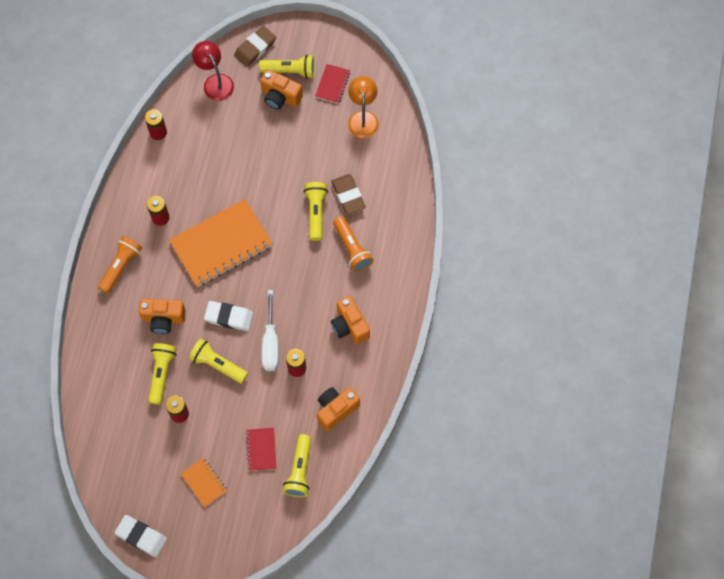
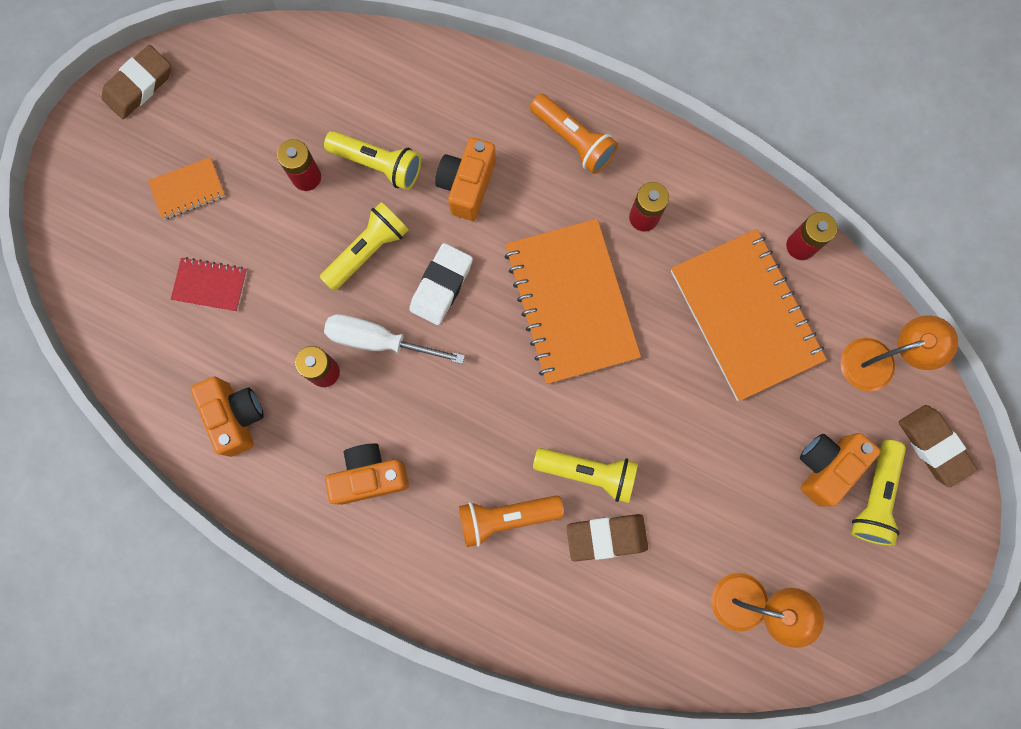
camera: 105 degrees right, 10 degrees up
white eraser [115,515,167,557] -> brown eraser [102,45,171,119]
red lamp [192,41,234,101] -> orange lamp [841,316,958,391]
yellow flashlight [283,434,311,497] -> none
red notebook [315,64,350,104] -> none
none -> orange notebook [671,229,827,401]

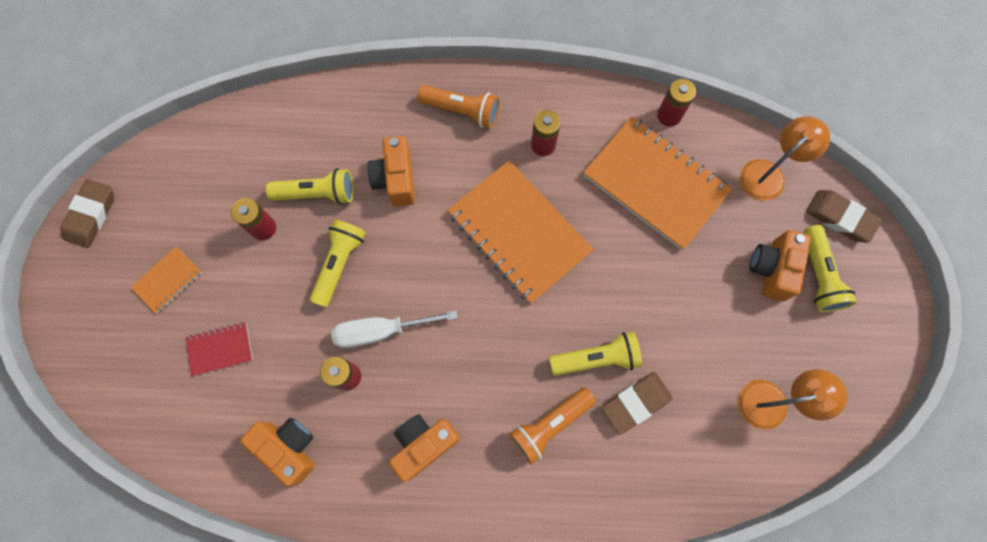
camera: 25 degrees left, 5 degrees down
white eraser [409,243,473,325] -> none

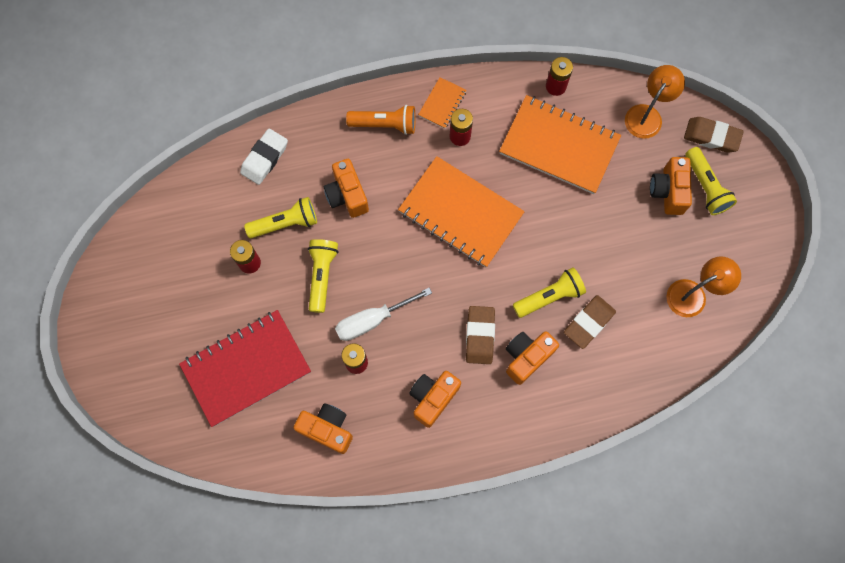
camera: 15 degrees left, 0 degrees up
brown eraser [60,179,114,248] -> brown eraser moved to [466,306,495,364]
orange notebook [131,246,202,314] -> orange notebook moved to [418,77,467,129]
red notebook [186,322,253,376] -> red notebook [179,310,311,427], size x2.18
orange flashlight [509,388,596,465] -> orange camera [506,331,559,385]
none -> white eraser [240,129,288,185]

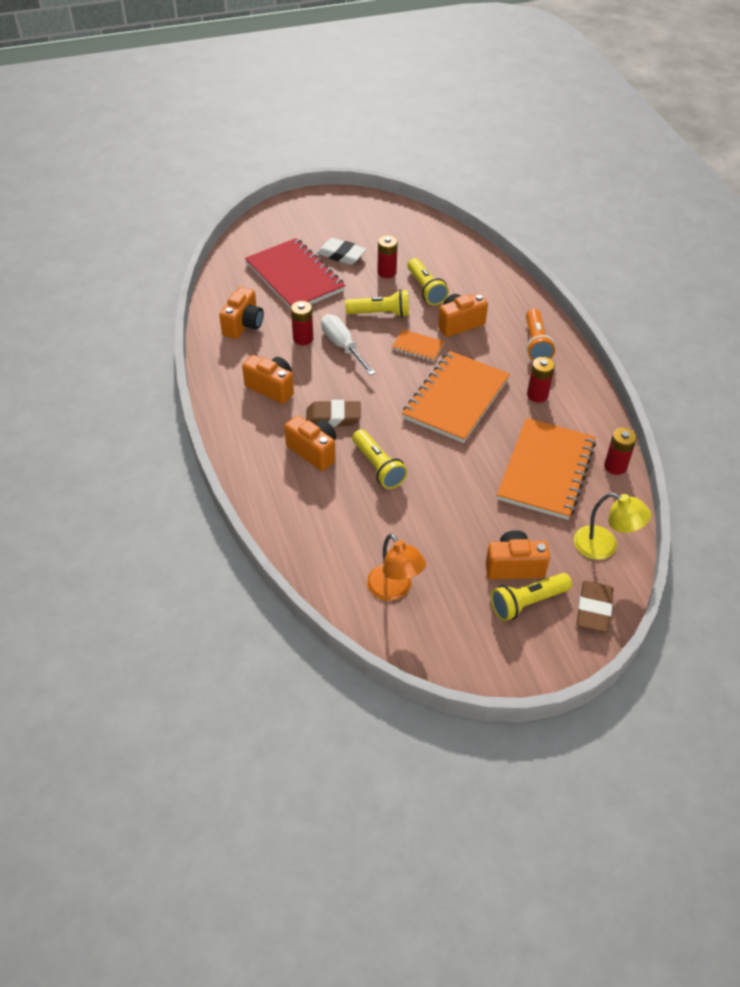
camera: 85 degrees right, 25 degrees down
white eraser [240,129,288,185] -> white eraser moved to [317,238,366,265]
orange notebook [418,77,467,129] -> orange notebook moved to [391,329,445,362]
brown eraser [564,295,616,349] -> none
orange lamp [625,65,685,139] -> yellow lamp [574,493,651,560]

